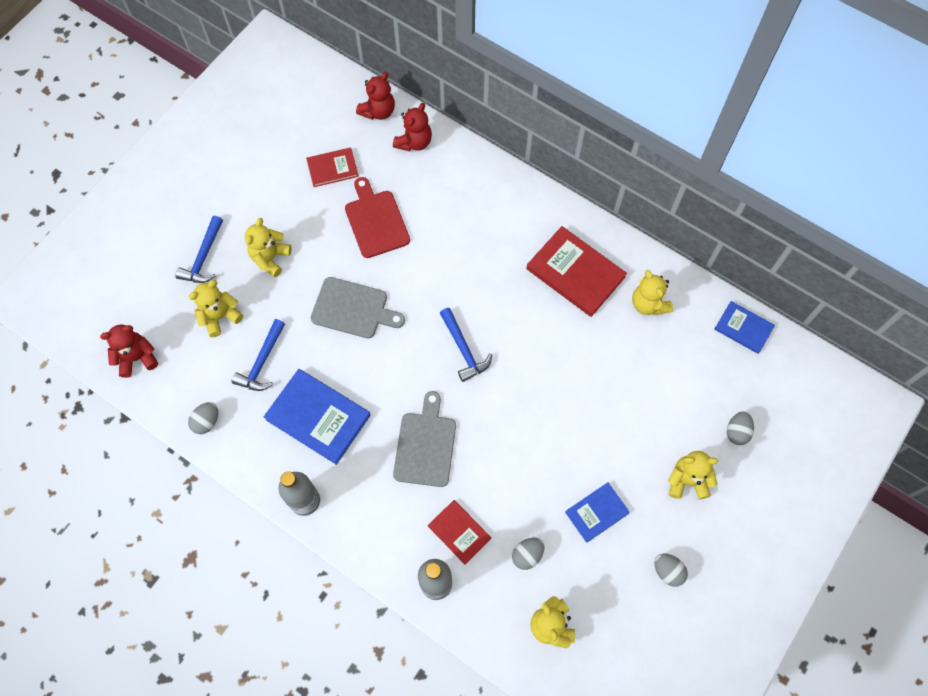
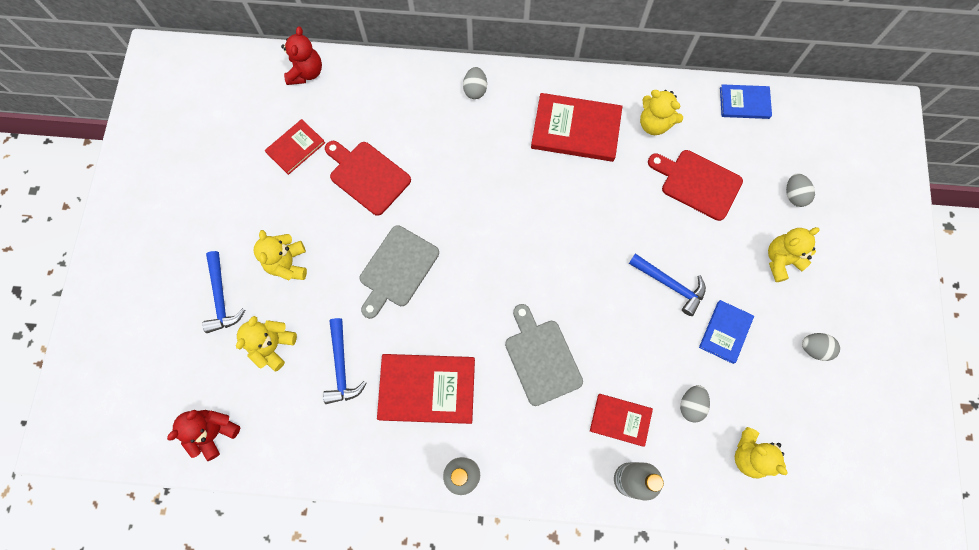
camera: 30 degrees left, 5 degrees up
grey egg [188,402,218,434] -> grey egg moved to [463,67,487,99]
blue book [264,369,371,465] -> red book [377,354,475,424]
grey cutting board [311,277,405,338] -> grey cutting board turned 135 degrees clockwise [360,225,439,319]
red teddy bear [393,103,432,151] -> none
blue hammer [440,308,493,382] -> blue hammer moved to [629,253,706,316]
none -> red cutting board [648,150,743,221]

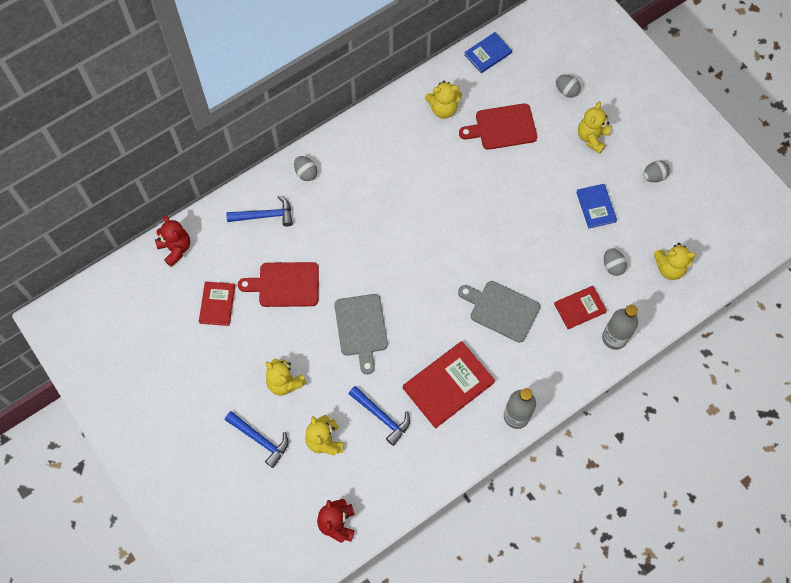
camera: 40 degrees left, 5 degrees down
red book [531,93,623,162] -> none
blue hammer [629,253,706,316] -> blue hammer moved to [226,195,293,227]

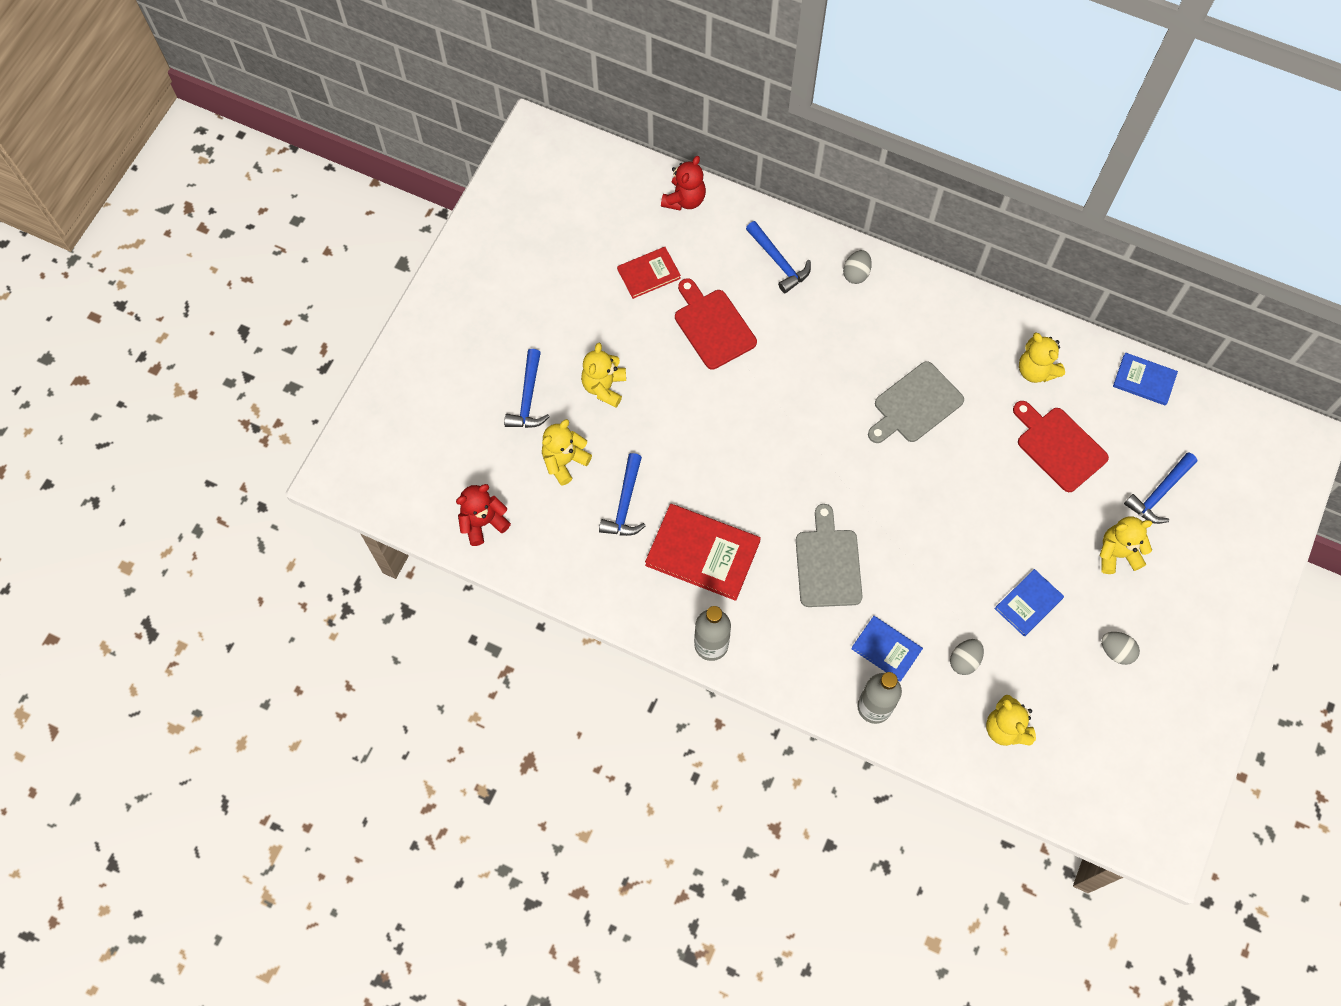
camera: 60 degrees right, 0 degrees up
grey cutting board [334,294,388,374] -> grey cutting board moved to [868,361,964,443]
red book [554,286,607,329] -> blue book [851,616,923,682]
grey egg [556,75,581,98] -> blue hammer [1124,452,1198,524]

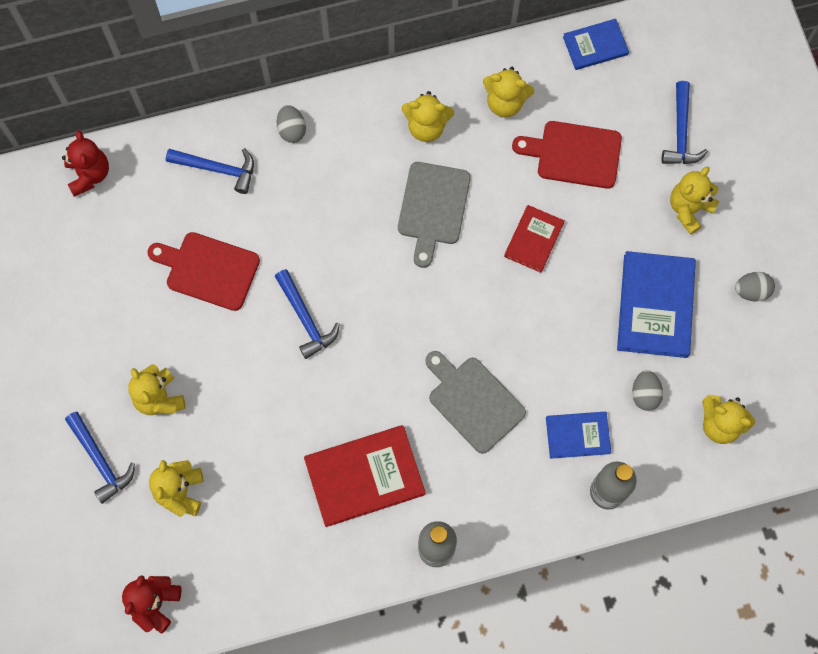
camera: 40 degrees left, 5 degrees up
blue hammer [599,453,646,536] -> blue hammer moved to [275,269,340,359]
red book [617,247,681,299] -> red book moved to [504,205,565,273]
blue book [995,569,1064,636] -> blue book [617,251,696,358], size x1.71
none -> yellow teddy bear [402,91,454,142]

